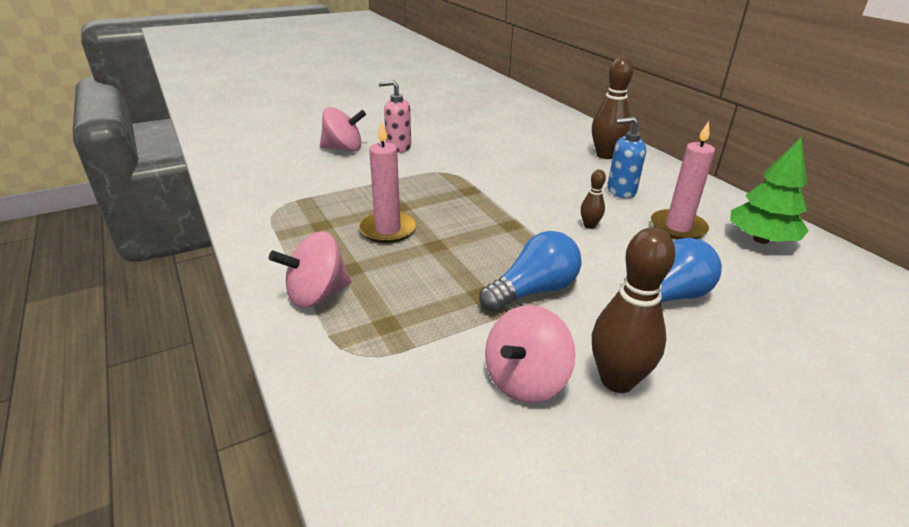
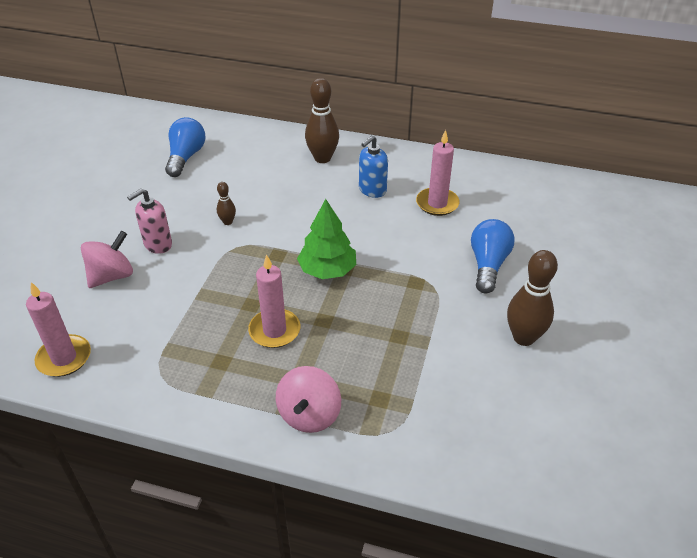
camera: 45 degrees left, 10 degrees up
blue light bulb [479,231,582,312] -> blue light bulb moved to [165,117,206,177]
pink spinning top [485,305,576,403] -> none
brown bowling pin [581,170,606,229] -> brown bowling pin moved to [217,182,236,225]
green tree [730,138,808,244] -> green tree moved to [297,199,356,279]
none -> pink candle [26,282,91,377]

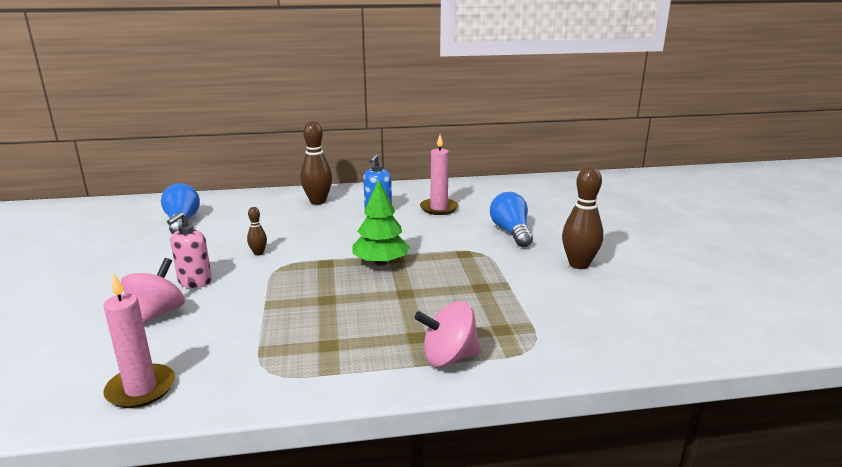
camera: 25 degrees left, 20 degrees down
pink candle [248,254,300,348] -> none
pink spinning top [276,366,341,433] -> pink spinning top turned 90 degrees clockwise [414,301,481,367]

